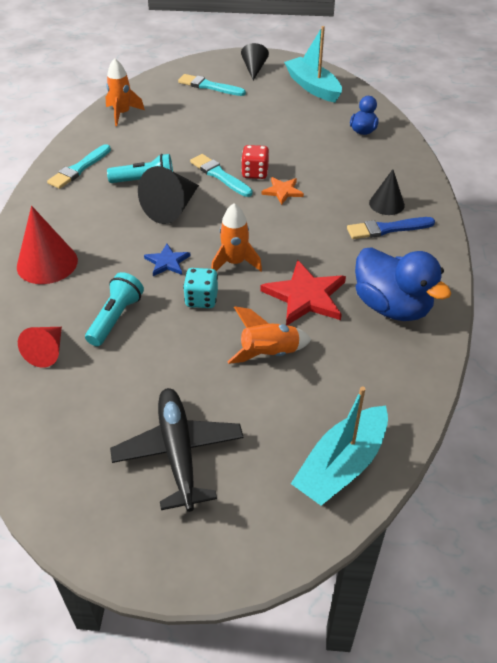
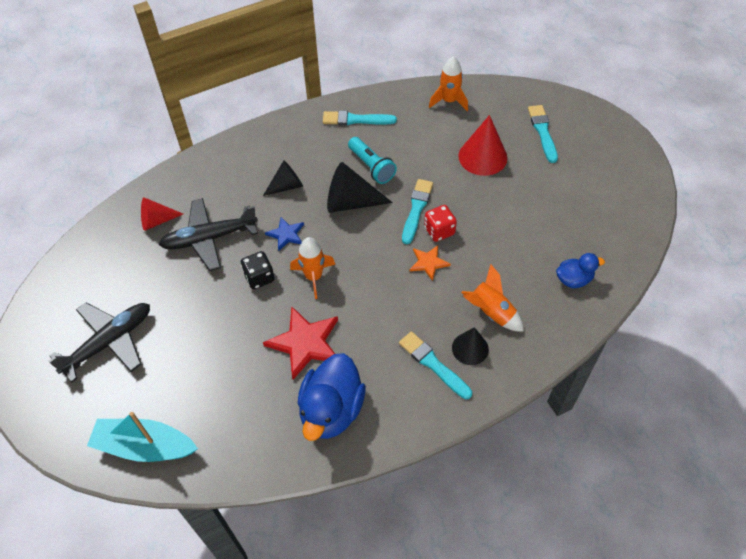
camera: 60 degrees right, 10 degrees up
red cone [17,206,78,284] -> red cone moved to [458,115,507,176]
turquoise flashlight [85,272,144,346] -> black plane [159,198,258,271]
turquoise dice [183,268,218,308] -> black dice [241,251,275,289]
orange rocket [227,306,312,364] -> orange rocket moved to [461,264,524,332]
black cone [241,43,269,80] -> black cone moved to [263,160,303,196]
turquoise boat [284,26,342,103] -> none
blue brush [347,217,435,239] -> turquoise brush [399,331,472,399]

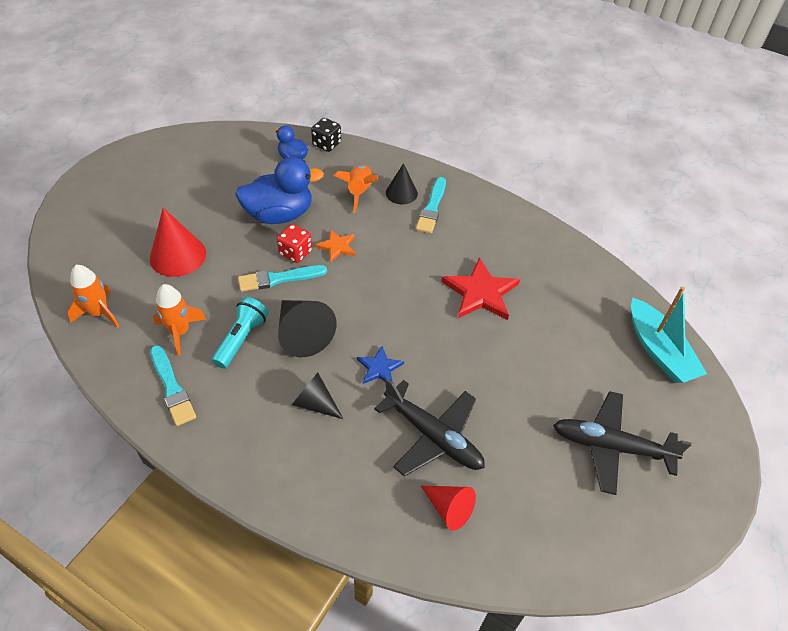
camera: 125 degrees left, 5 degrees down
black dice [241,251,275,289] -> black dice moved to [311,118,341,152]
orange rocket [290,237,335,299] -> orange rocket moved to [153,284,206,356]
blue duck [298,353,366,441] -> blue duck moved to [235,157,324,224]
turquoise brush [528,105,558,163] -> none

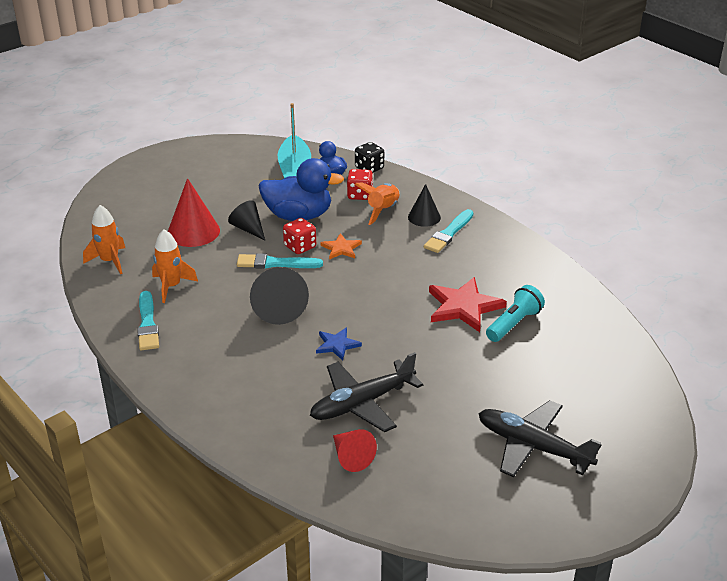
camera: 20 degrees right, 15 degrees down
turquoise flashlight [212,297,269,369] -> turquoise flashlight moved to [486,285,545,342]
black cone [292,372,343,419] -> black cone moved to [228,200,265,240]
black plane [374,378,485,476] -> black plane turned 90 degrees clockwise [310,352,423,432]
turquoise boat [631,286,707,383] -> turquoise boat moved to [277,103,311,178]
none -> red dice [347,169,373,200]

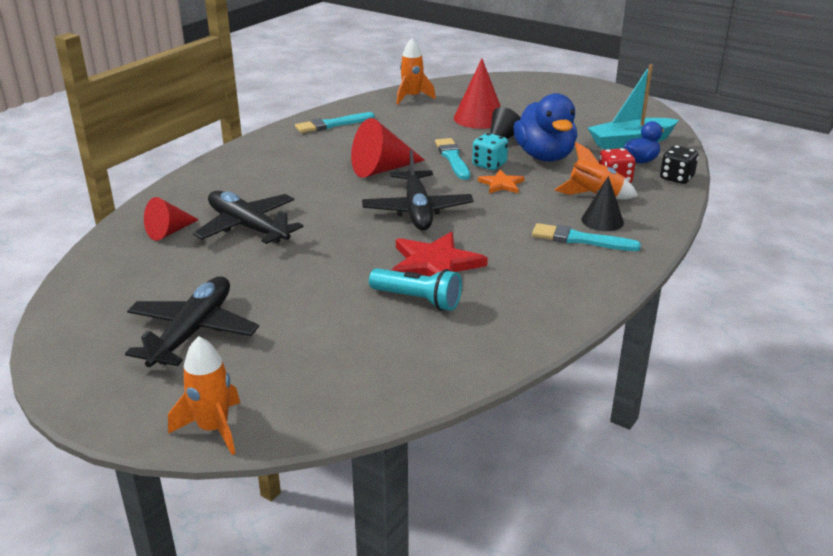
camera: 75 degrees right, 5 degrees down
orange rocket [152,229,198,303] -> orange rocket moved to [168,336,240,455]
black cone [250,267,309,325] -> red cone [351,118,425,178]
red dice [283,218,316,254] -> turquoise dice [472,133,508,170]
blue star [316,327,362,361] -> none
none -> black plane [362,150,474,230]

